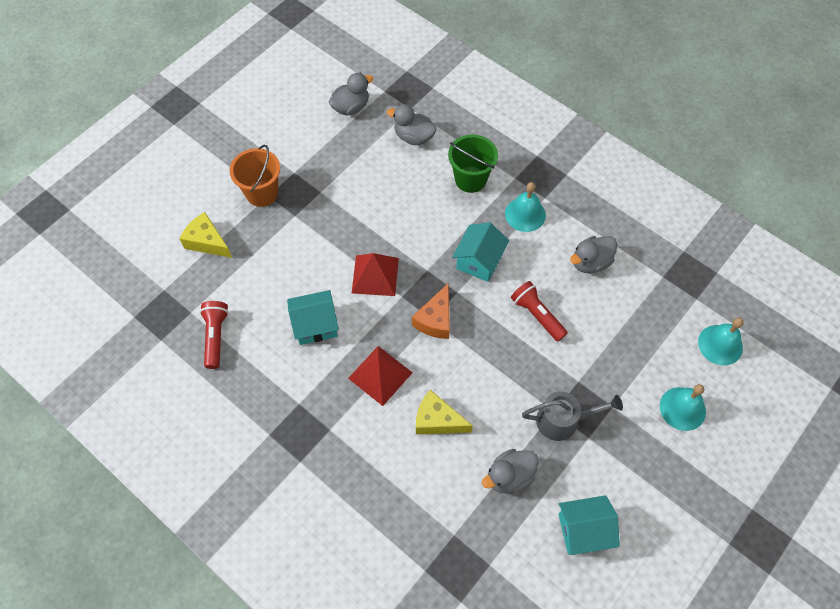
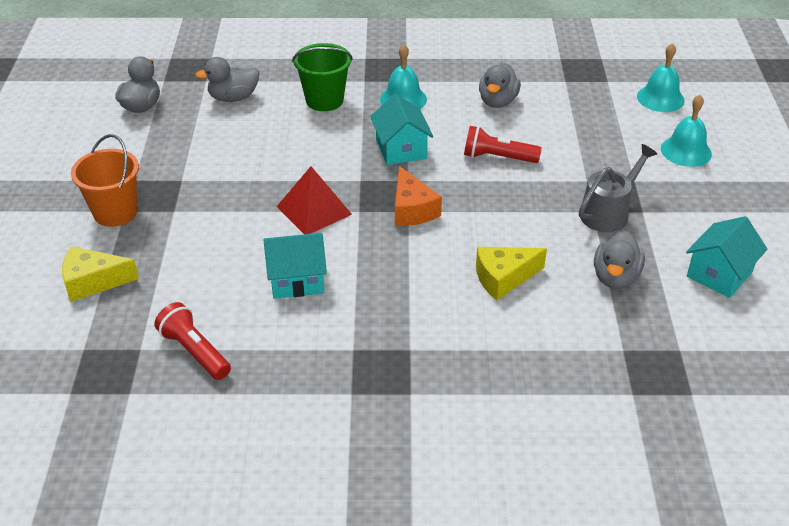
camera: 40 degrees left, 20 degrees down
turquoise house [287,290,339,345] -> turquoise house turned 45 degrees clockwise [263,233,327,299]
red pyramid [348,346,413,406] -> none

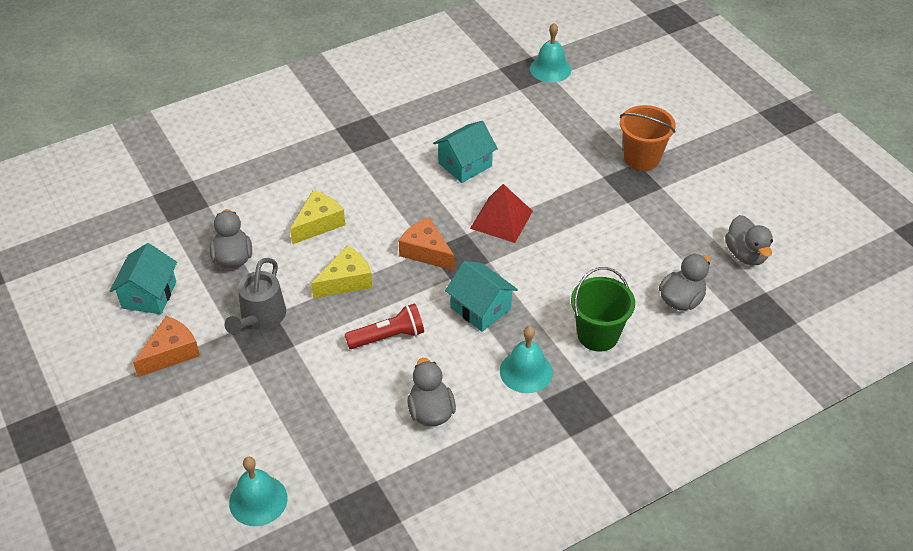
camera: 150 degrees right, 5 degrees up
yellow cheese [62,246,139,302] -> yellow cheese moved to [311,246,373,299]
red flashlight [154,302,231,380] -> none
turquoise bell [661,95,712,167] -> turquoise bell moved to [530,23,571,83]
none -> orange cheese [133,316,200,377]

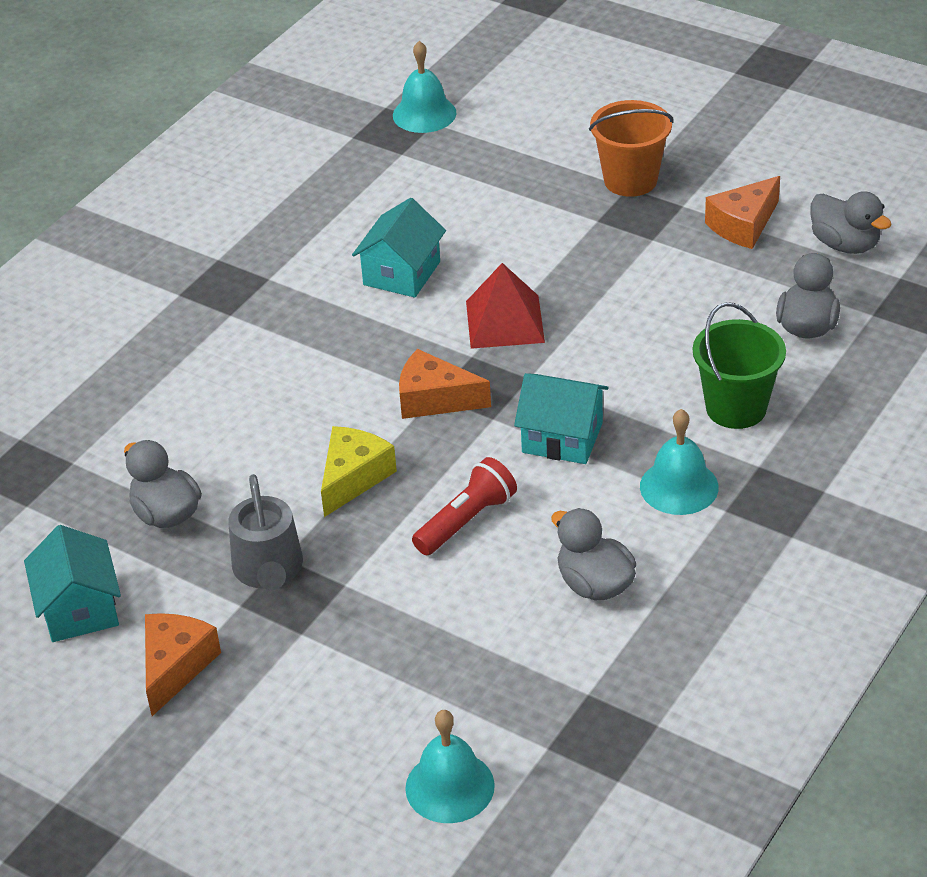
camera: 25 degrees left, 5 degrees down
yellow cheese [290,190,345,244] -> none
none -> orange cheese [705,176,780,249]

